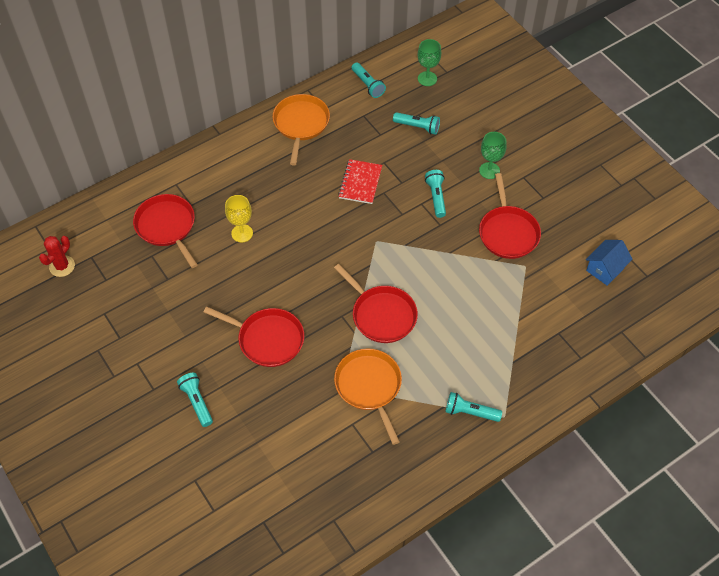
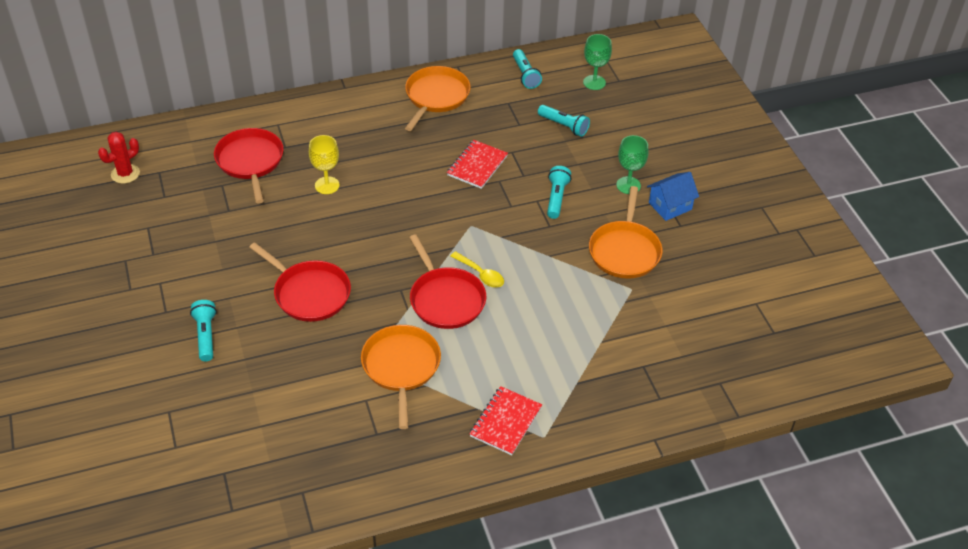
camera: 15 degrees right, 10 degrees down
turquoise flashlight [446,392,502,422] -> red notebook [470,386,542,455]
red pan [479,173,541,259] -> orange pan [589,186,662,279]
blue house [586,240,632,286] -> blue house moved to [647,172,699,221]
none -> yellow spoon [450,251,504,288]

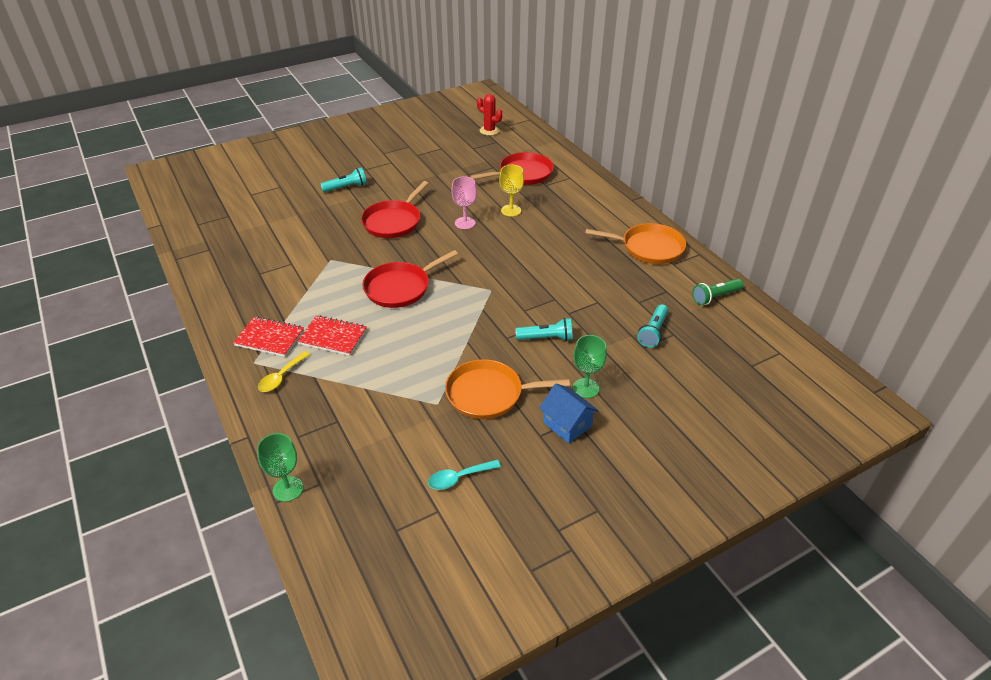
camera: 80 degrees right, 5 degrees down
orange pan [361,325,441,429] -> none
red notebook [447,140,508,189] -> red notebook moved to [297,315,367,356]
yellow spoon [450,251,504,288] -> yellow spoon moved to [258,351,310,392]
turquoise flashlight [513,49,542,89] -> green flashlight [692,279,743,305]
green goblet [583,34,612,90] -> green goblet moved to [257,433,303,502]
none -> turquoise spoon [428,460,501,490]
none -> pink goblet [451,176,477,229]

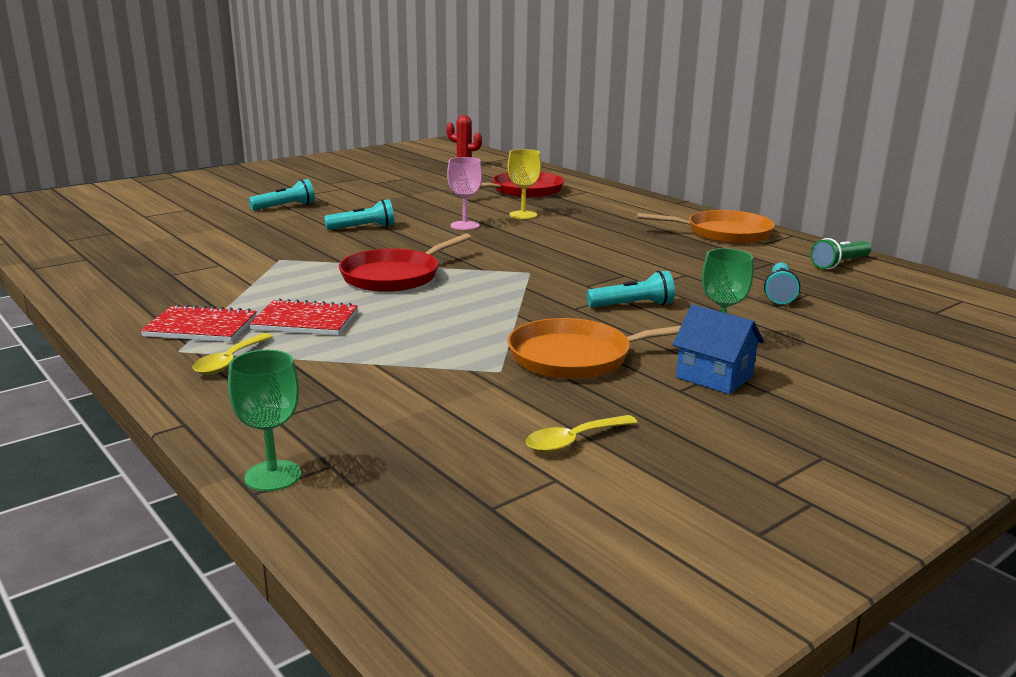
camera: 10 degrees left, 20 degrees down
red pan [361,181,429,238] -> turquoise flashlight [324,199,394,230]
turquoise spoon [428,460,501,490] -> yellow spoon [526,415,638,453]

